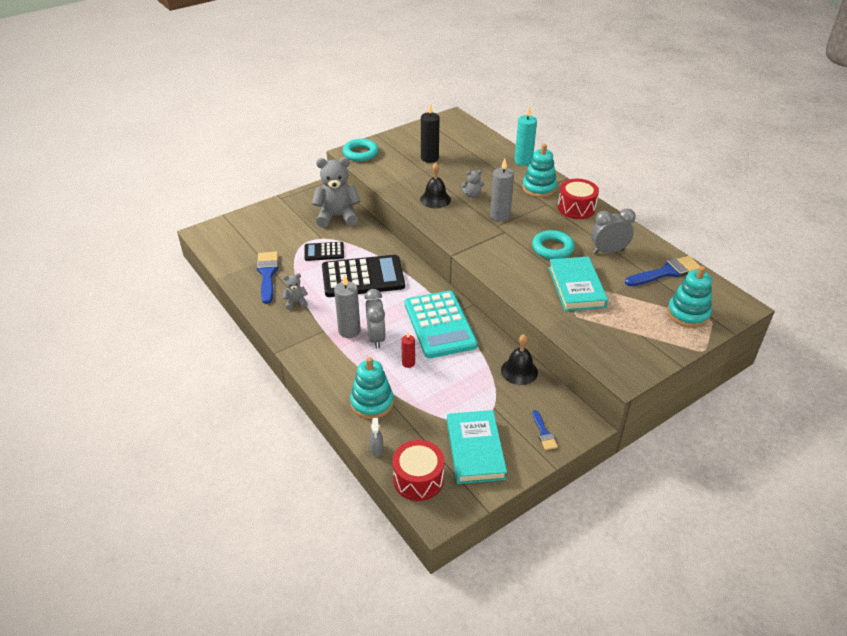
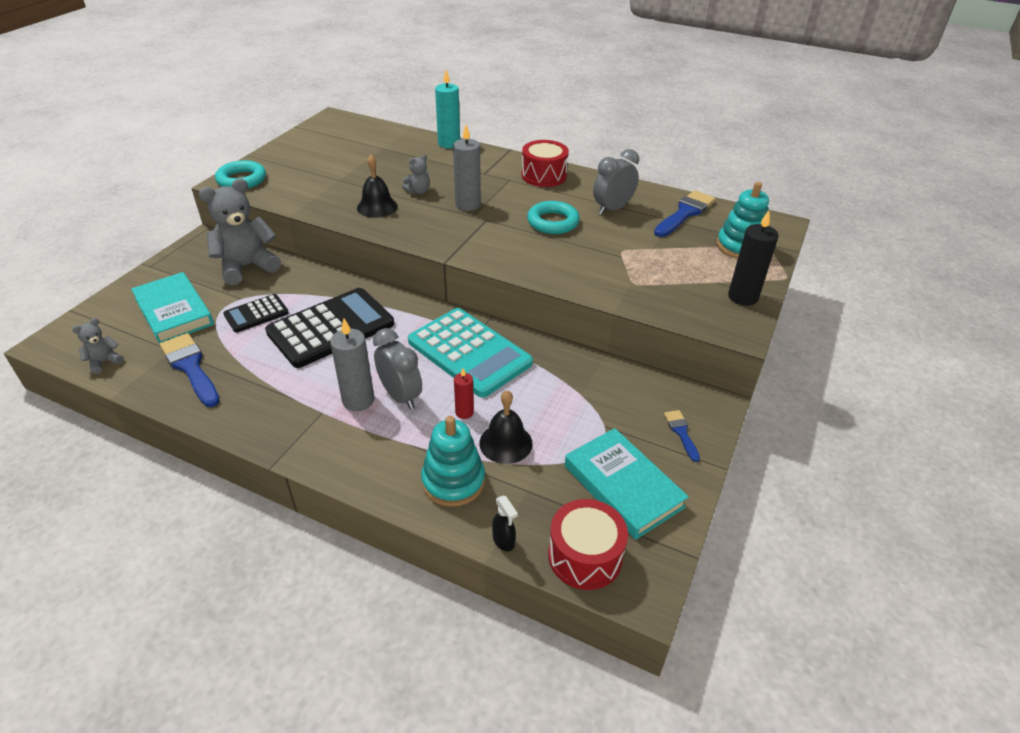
camera: 30 degrees left, 0 degrees up
grey teddy bear [283,273,308,310] -> grey teddy bear moved to [72,318,123,374]
grey spray bottle [370,418,383,456] -> black spray bottle [492,495,518,551]
black candle [421,104,440,163] -> black candle moved to [728,210,779,306]
black bell [501,334,538,385] -> black bell moved to [479,390,533,464]
turquoise stacking toy [522,144,557,198] -> none
blue brush [532,410,558,450] -> blue brush turned 150 degrees counterclockwise [664,410,700,462]
turquoise book [548,257,608,311] -> turquoise book moved to [131,272,214,344]

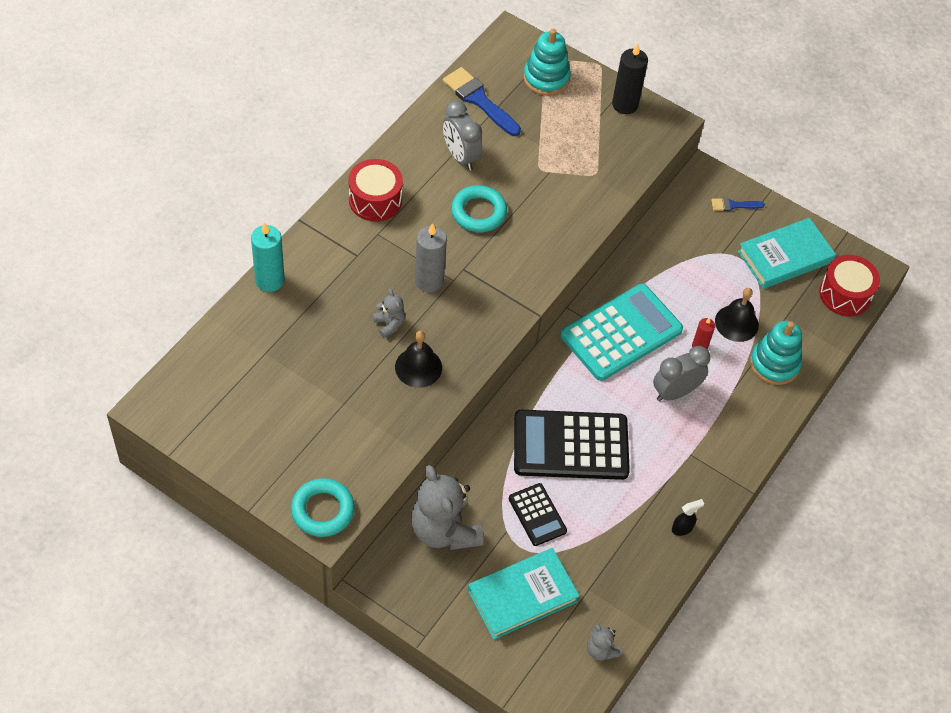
camera: 85 degrees left, 15 degrees up
blue brush [160,333,220,407] -> none
black calculator [265,288,394,368] -> black calculator turned 60 degrees counterclockwise [514,410,630,480]
grey candle [330,319,374,411] -> none
black spray bottle [492,495,518,551] -> black spray bottle moved to [672,499,704,536]

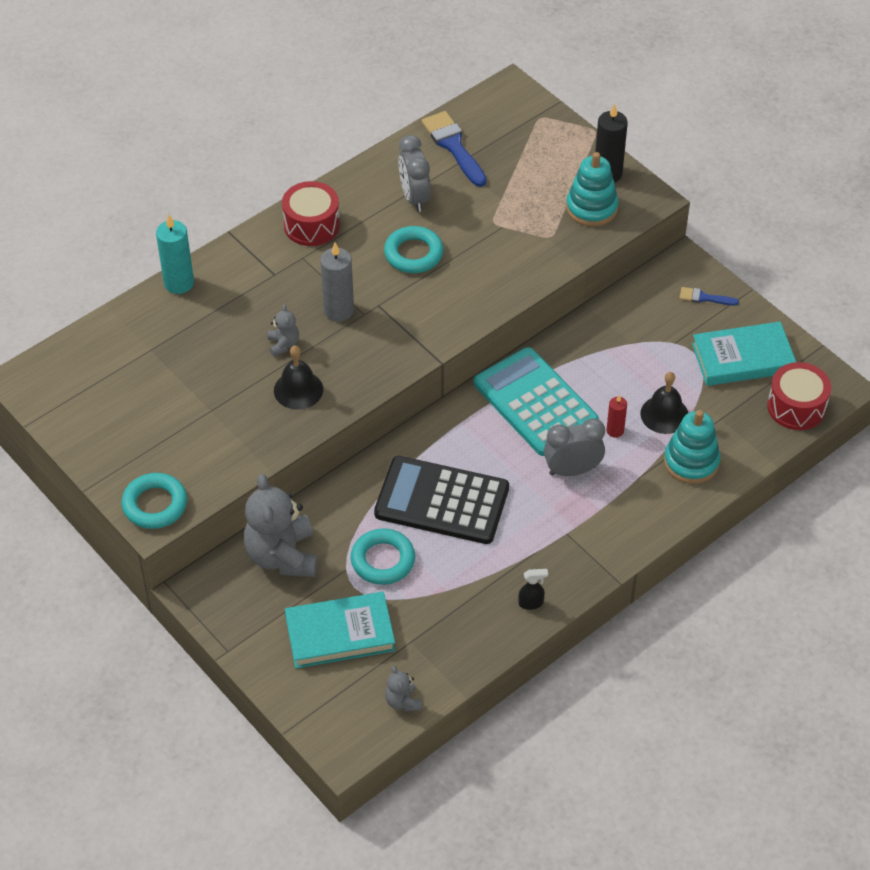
camera: 20 degrees right, 5 degrees down
black calculator [509,483,567,546] -> turquoise ring [351,528,415,585]
turquoise stacking toy [523,29,571,96] -> turquoise stacking toy moved to [566,152,619,226]
turquoise calculator [560,284,683,381] -> turquoise calculator turned 105 degrees counterclockwise [474,347,599,456]

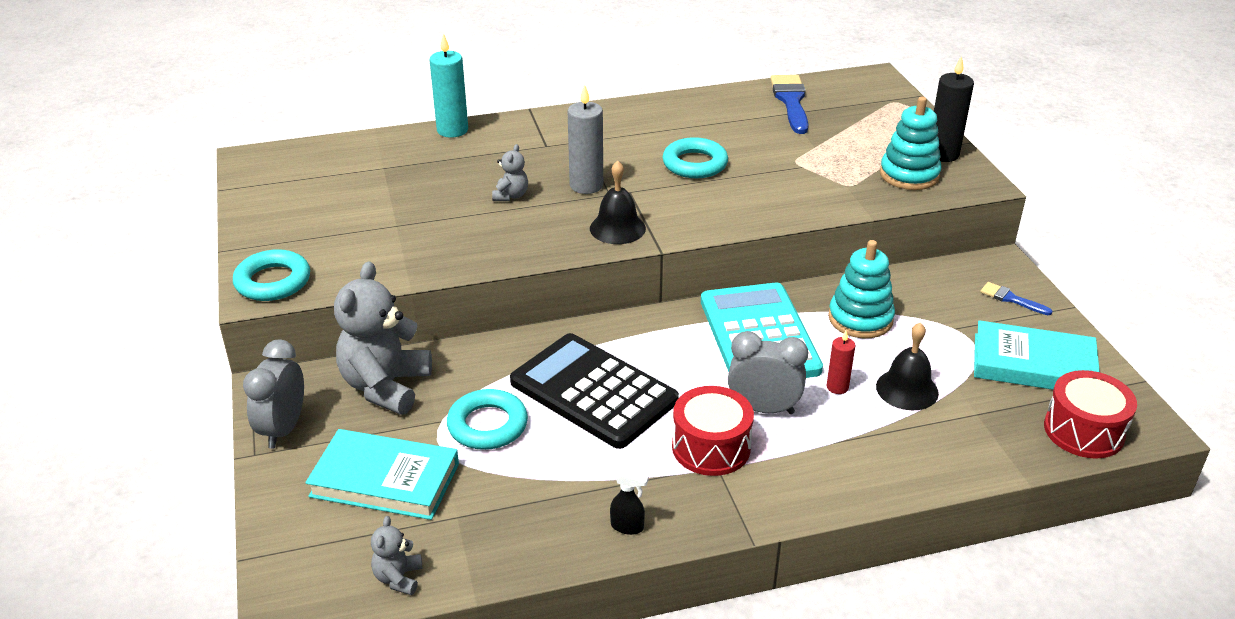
camera: 25 degrees right, 15 degrees down
black bell [274,345,323,409] -> black bell moved to [590,161,646,244]
red drum [282,181,340,246] -> red drum moved to [672,386,754,476]
grey clock [398,135,431,212] -> grey clock moved to [243,339,304,449]
turquoise stacking toy [664,410,721,484] -> turquoise stacking toy moved to [828,240,895,338]

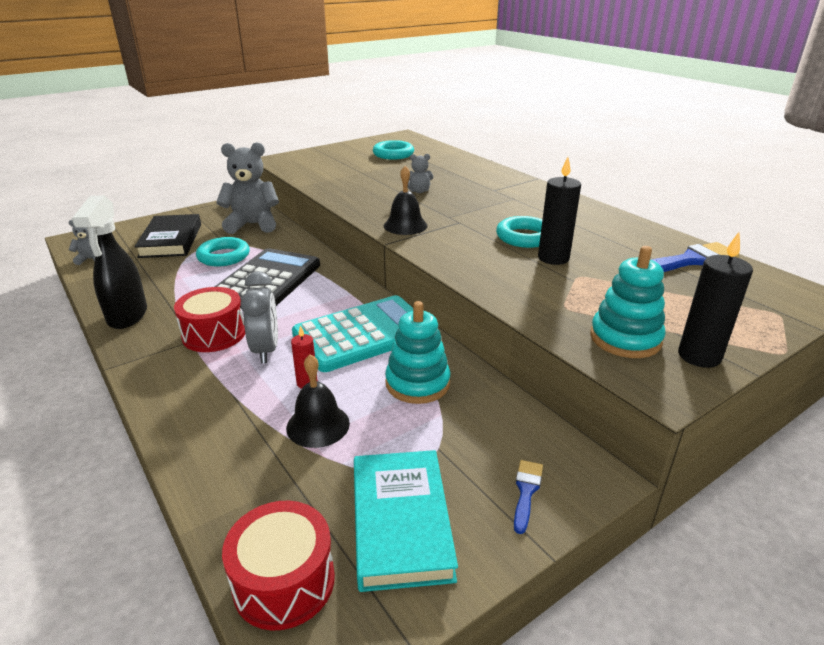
camera: 70 degrees right, 5 degrees down
turquoise ring [233,249,310,301] -> turquoise ring moved to [373,140,414,160]
grey clock [243,339,304,449] -> none
turquoise book [305,429,459,520] -> black book [134,214,201,258]
turquoise candle [430,33,468,138] -> none
grey candle [568,84,603,194] -> none
black spray bottle [610,468,649,535] -> black spray bottle [72,196,147,329], size x2.32
none -> black candle [538,157,581,265]

